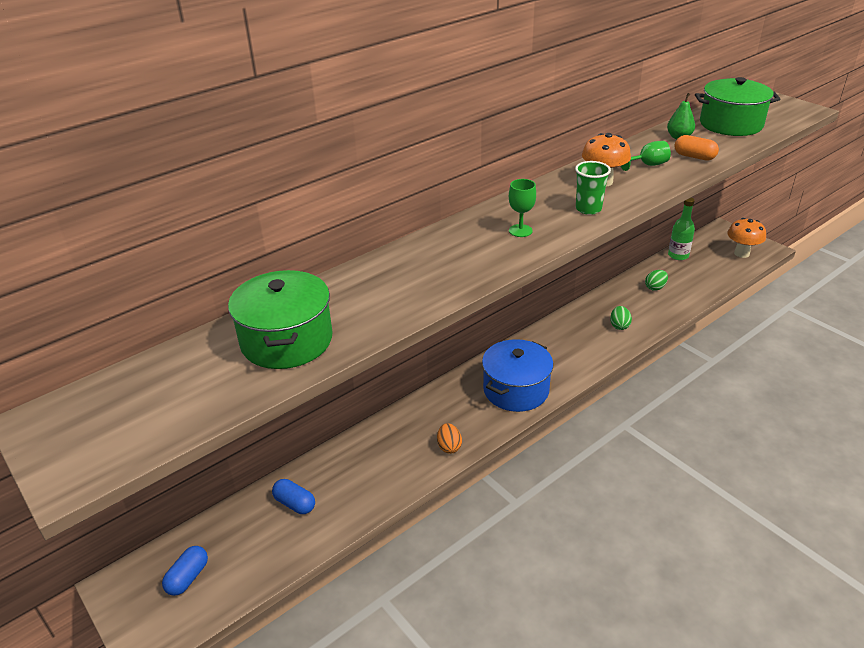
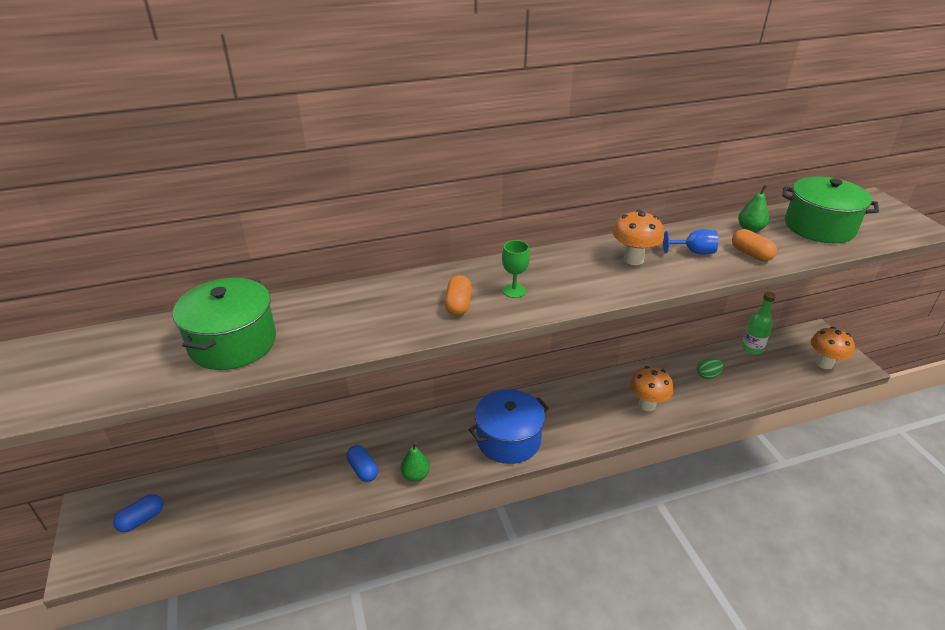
camera: 20 degrees right, 0 degrees up
blue capsule [272,479,315,514] -> blue capsule moved to [347,445,378,482]
orange egg [437,423,462,454] -> green pear [401,442,430,482]
green cup [575,161,611,215] -> none
green egg [610,306,632,330] -> orange mushroom [630,366,673,411]
green goblet [621,141,671,171] -> blue goblet [663,229,718,255]
none -> orange capsule [445,275,472,316]

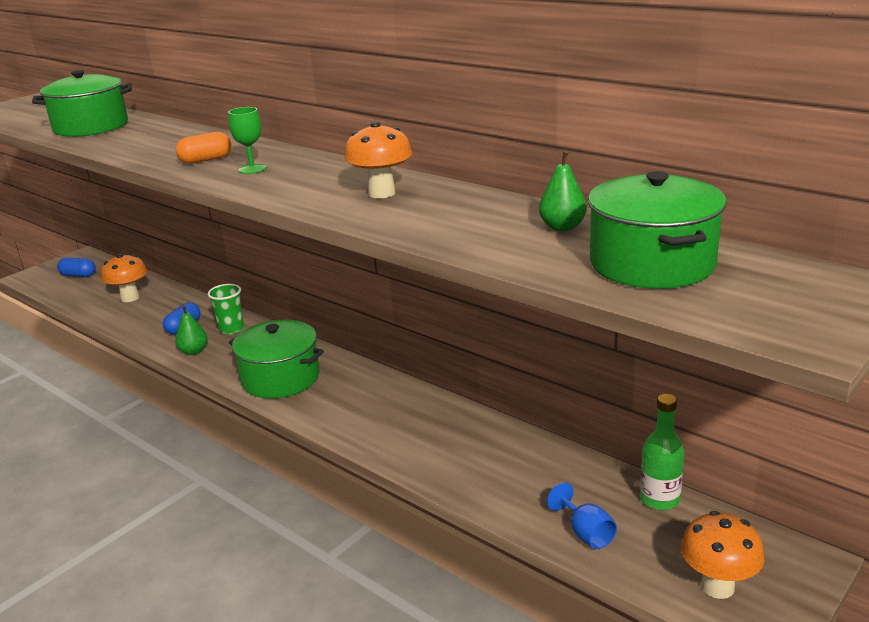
camera: 60 degrees right, 10 degrees down
blue pot [469,389,549,464] -> green pot [229,320,324,399]
orange mushroom [630,366,673,411] -> orange mushroom moved to [101,254,147,302]
blue goblet [663,229,718,255] -> blue goblet moved to [547,482,617,549]
green egg [697,358,723,379] -> none
orange capsule [732,229,777,261] -> none
none -> green cup [208,284,244,334]

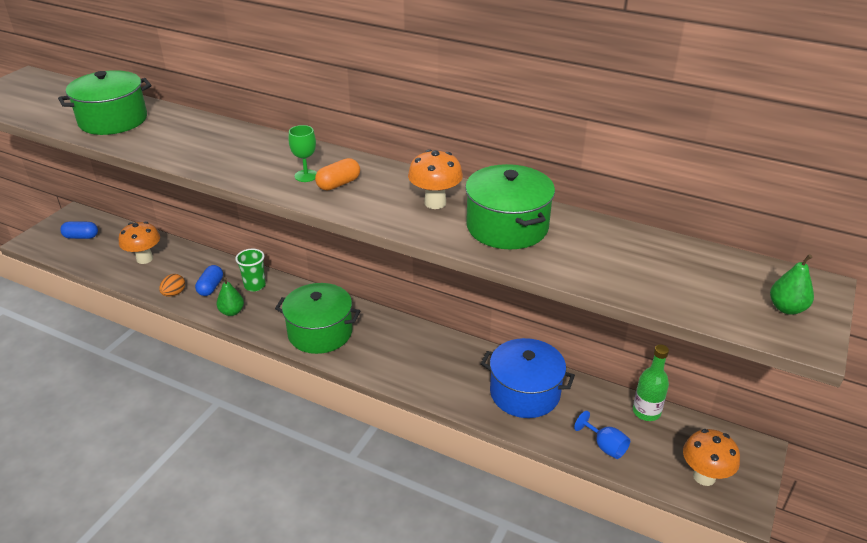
camera: 15 degrees left, 10 degrees up
orange capsule [176,132,231,164] -> orange capsule moved to [315,158,360,190]
green pear [539,150,587,231] -> green pear moved to [770,254,814,315]
green pot [588,171,727,289] -> green pot moved to [465,164,555,250]
none -> orange egg [159,274,185,297]
none -> blue pot [481,338,575,418]

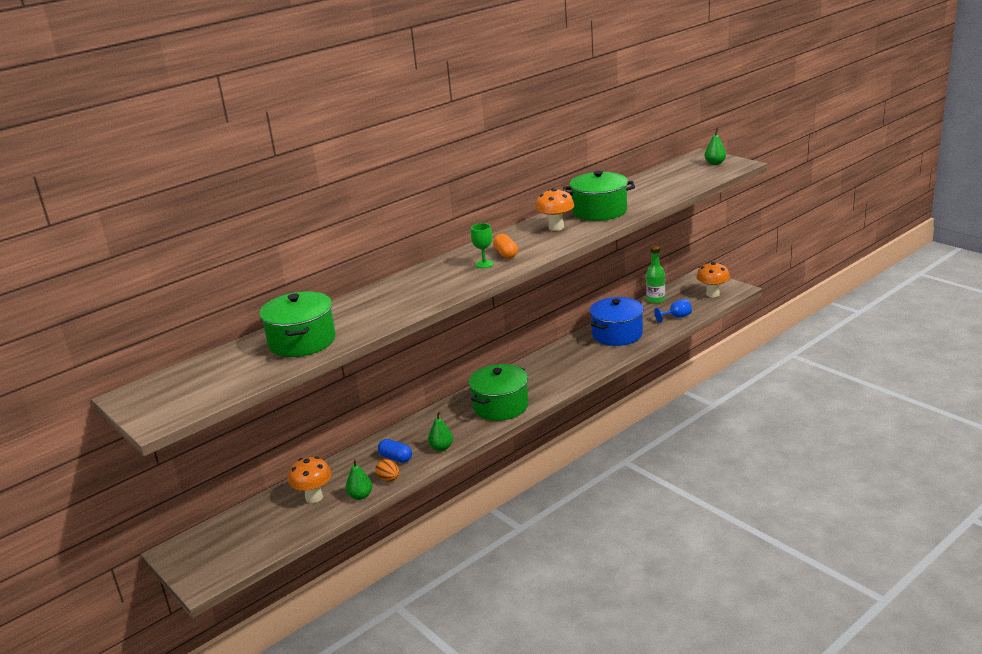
camera: 65 degrees left, 10 degrees down
blue capsule [60,221,98,239] -> none
green cup [235,249,266,292] -> none
none -> green pear [346,459,372,500]

